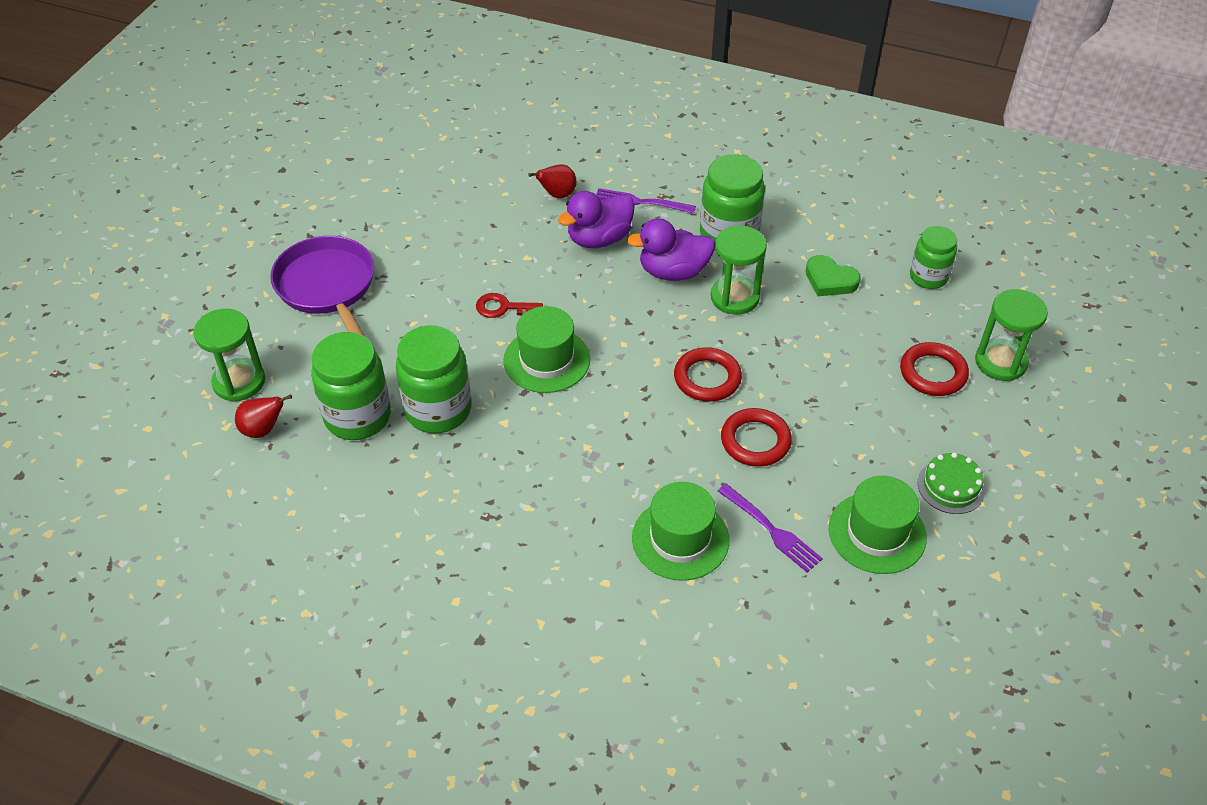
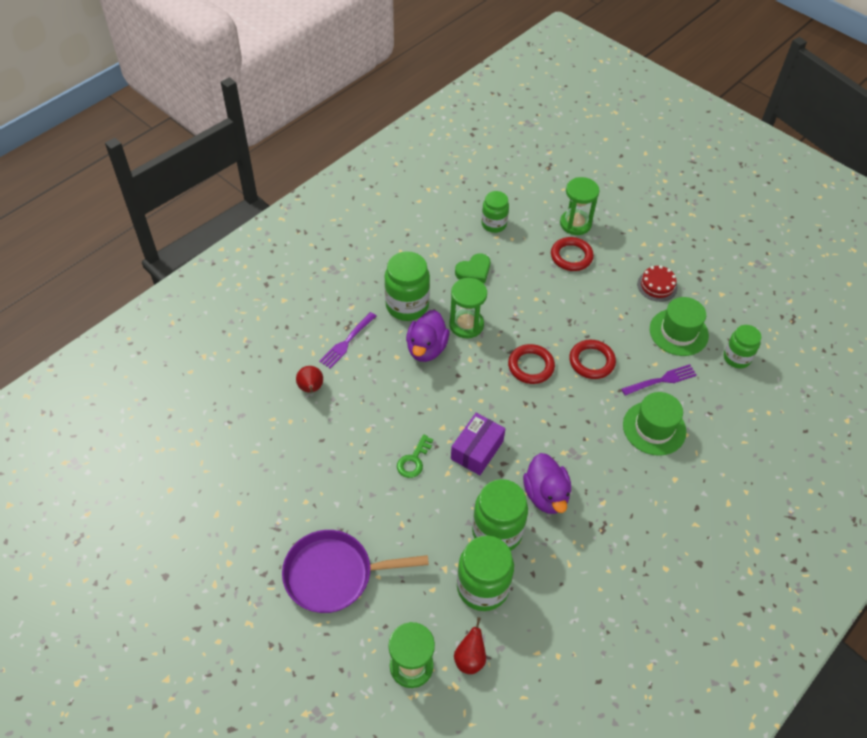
camera: 70 degrees left, 5 degrees up
red key [476,293,543,318] -> green key [397,434,433,478]
green hat [503,306,590,393] -> purple box [451,413,505,475]
purple duck [558,191,635,248] -> purple duck moved to [523,453,571,514]
green cake [918,452,985,514] -> red cake [637,265,677,302]
none -> green jar [724,325,761,368]

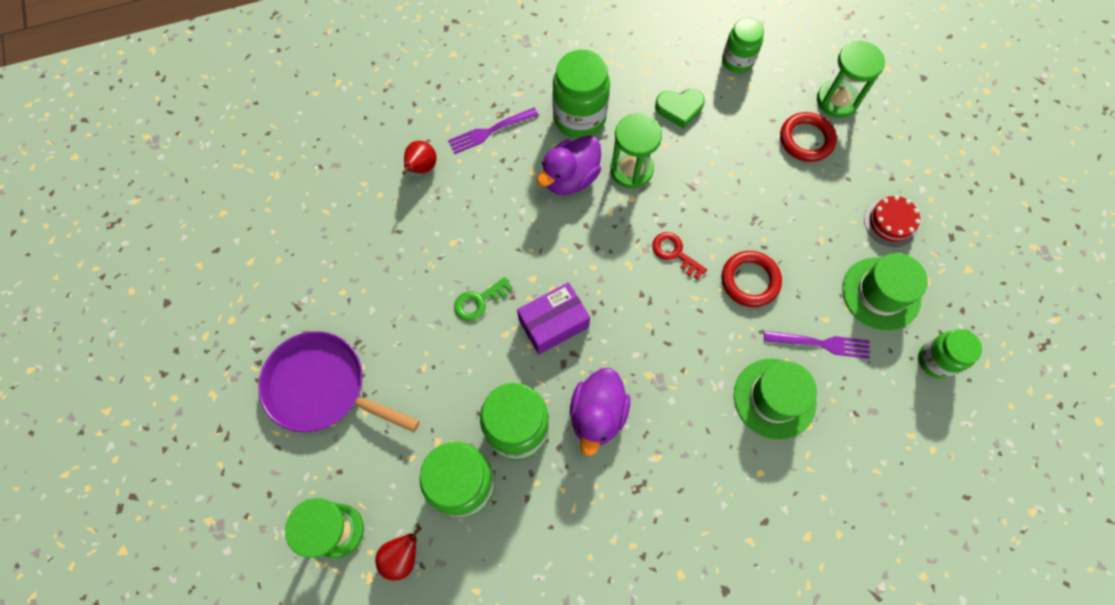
camera: 30 degrees right, 15 degrees up
red ring [508,344,555,384] -> red key [652,232,707,280]

